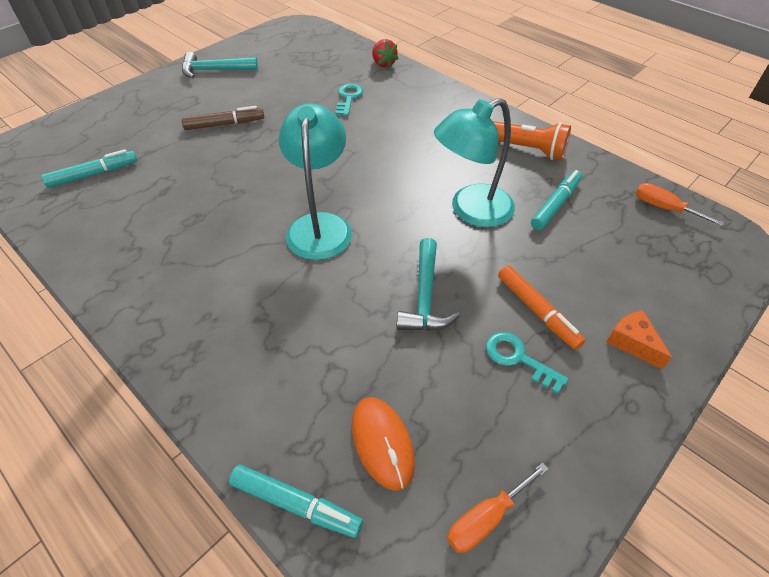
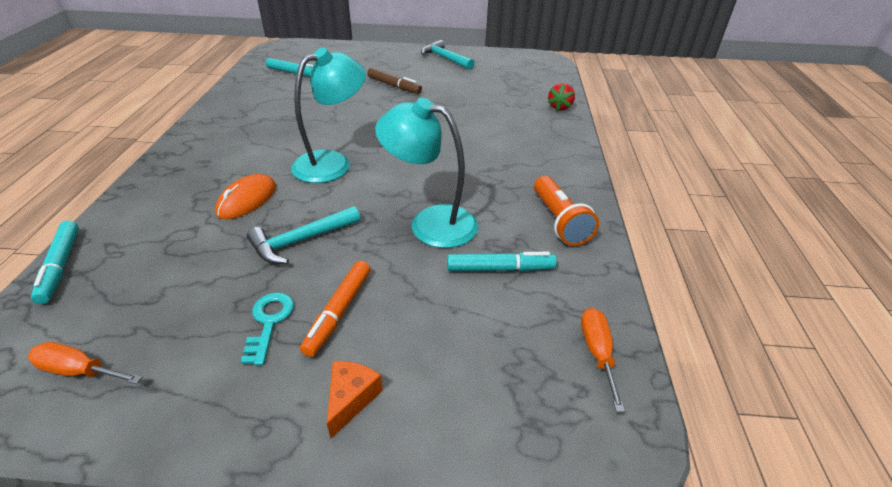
camera: 50 degrees right, 10 degrees down
turquoise key [335,84,363,116] -> none
orange mouse [352,397,415,491] -> orange mouse moved to [215,174,276,219]

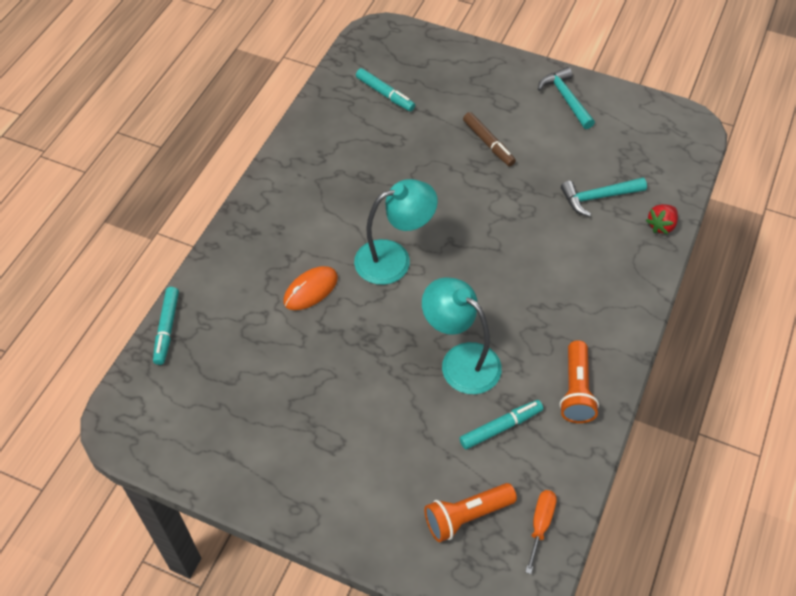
camera: 20 degrees right, 15 degrees up
orange screwdriver [28,342,142,384] -> none
turquoise key [241,292,294,365] -> none
turquoise hammer [247,206,360,264] -> turquoise hammer moved to [561,177,647,217]
orange marker [300,261,370,357] -> none
orange cheese [327,361,383,438] -> none
turquoise marker [447,252,557,271] -> turquoise marker turned 45 degrees counterclockwise [460,400,543,449]
none -> orange flashlight [424,483,517,542]

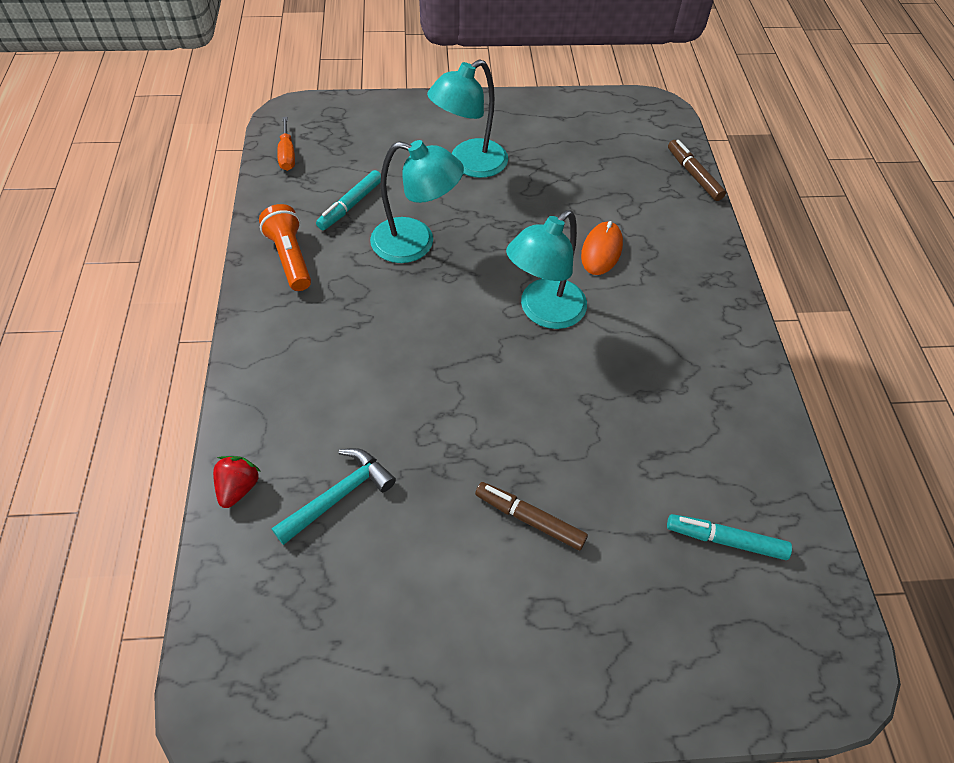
camera: 150 degrees right, 0 degrees up
turquoise marker [153,287,179,365] -> brown marker [668,140,726,201]
orange flashlight [424,483,517,542] -> none
turquoise hammer [538,67,595,129] -> none
none -> turquoise lamp [427,59,508,178]

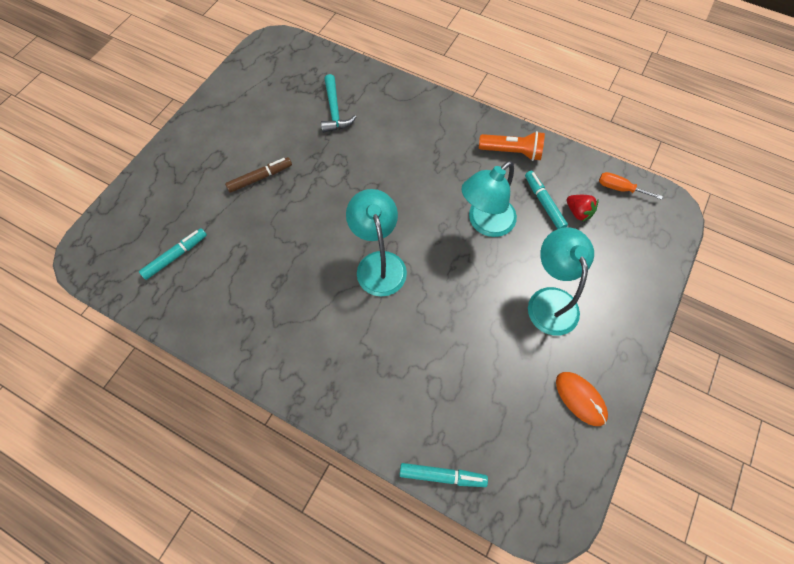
camera: 125 degrees right, 10 degrees up
red strawberry [213,456,261,508] -> red strawberry moved to [567,195,599,222]
orange mouse [581,221,623,275] -> orange mouse moved to [556,372,608,426]
brown marker [668,140,726,201] -> turquoise marker [400,463,488,487]

